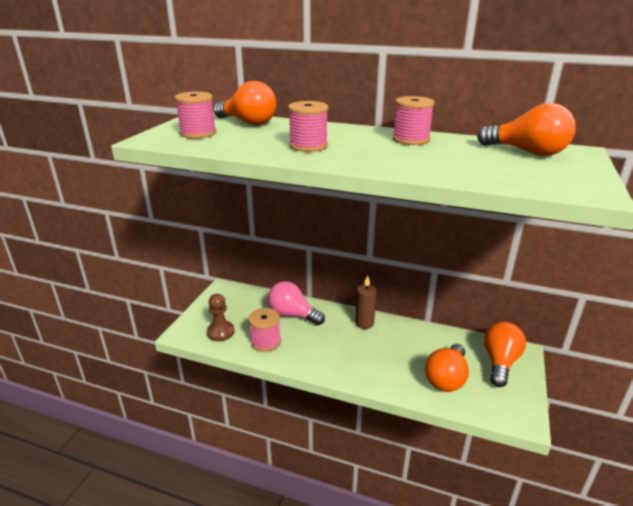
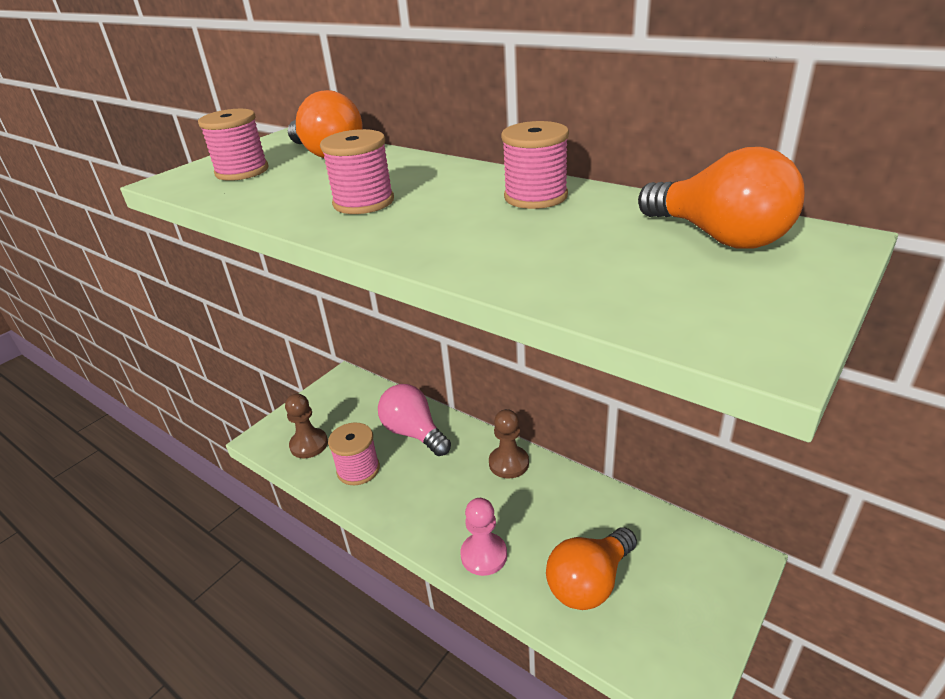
camera: 20 degrees right, 5 degrees up
brown candle [355,275,377,329] -> brown pawn [489,409,529,479]
orange light bulb [484,322,526,387] -> none
none -> pink pawn [460,498,507,576]

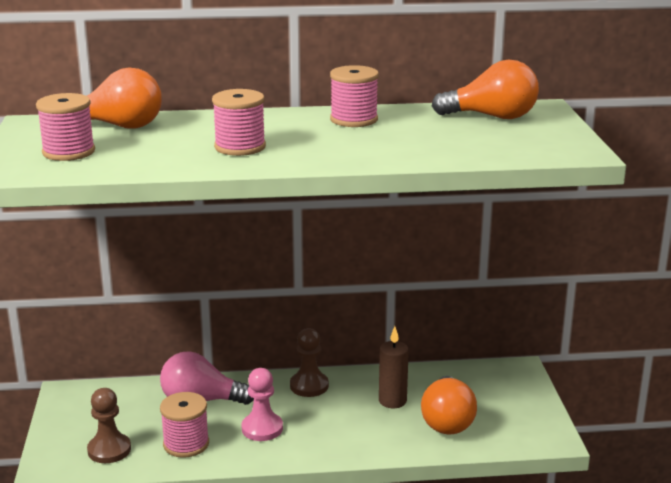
camera: 45 degrees left, 10 degrees down
pink pawn [460,498,507,576] -> pink pawn moved to [241,368,283,441]
none -> brown candle [379,326,409,408]

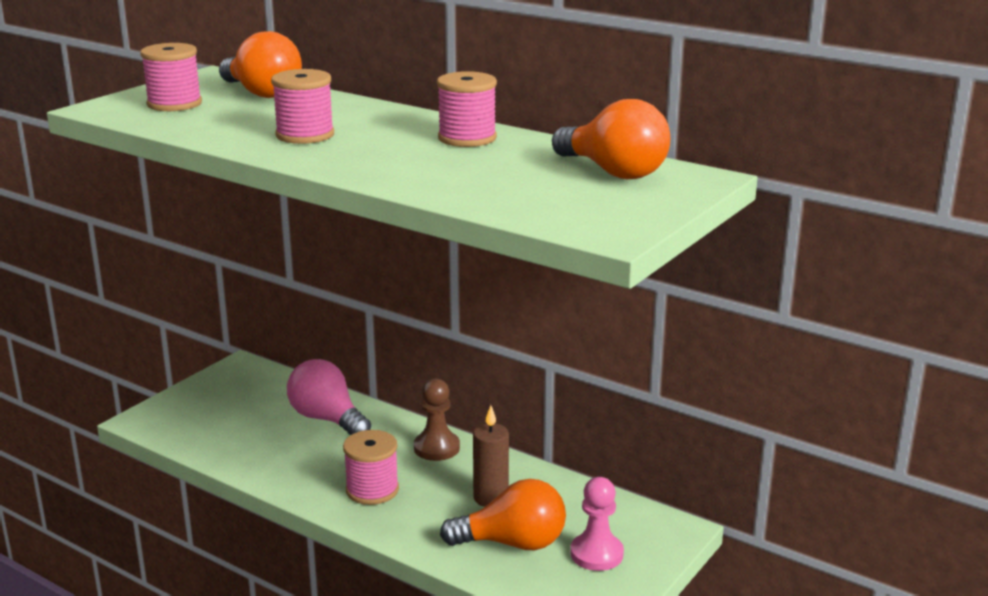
camera: 40 degrees right, 0 degrees up
brown pawn [87,388,131,463] -> none
pink spool [160,392,209,458] -> pink spool moved to [343,430,399,505]
pink pawn [241,368,283,441] -> pink pawn moved to [570,477,624,571]
orange light bulb [421,376,477,435] -> orange light bulb turned 135 degrees counterclockwise [440,479,566,550]

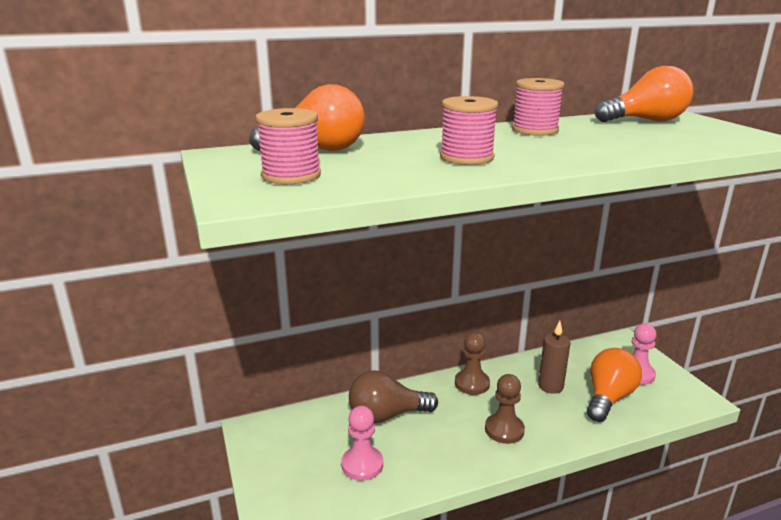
camera: 55 degrees left, 0 degrees up
pink light bulb [287,359,371,435] -> brown light bulb [349,370,438,423]
pink spool [343,430,399,505] -> brown pawn [485,374,525,444]
none -> pink pawn [341,406,383,481]

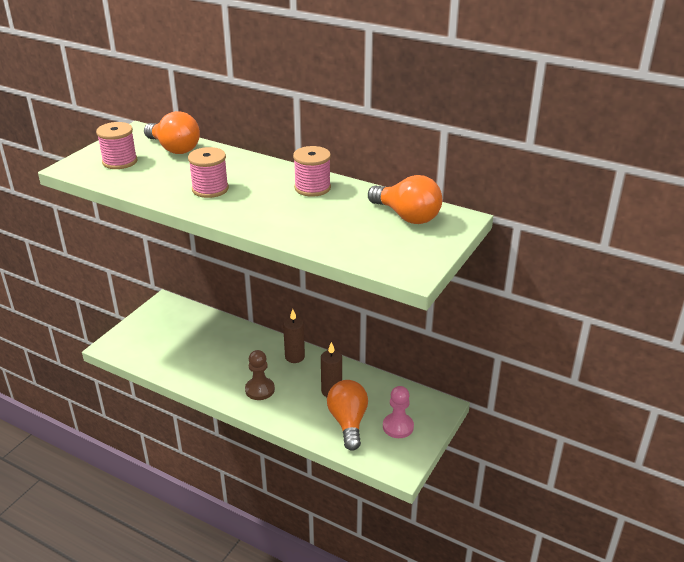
camera: 50 degrees right, 10 degrees up
pink pawn [341,406,383,481] -> none
brown light bulb [349,370,438,423] -> none
brown pawn [455,332,490,395] -> brown candle [283,309,305,363]
orange light bulb [587,348,642,422] -> orange light bulb turned 90 degrees counterclockwise [327,380,368,451]

